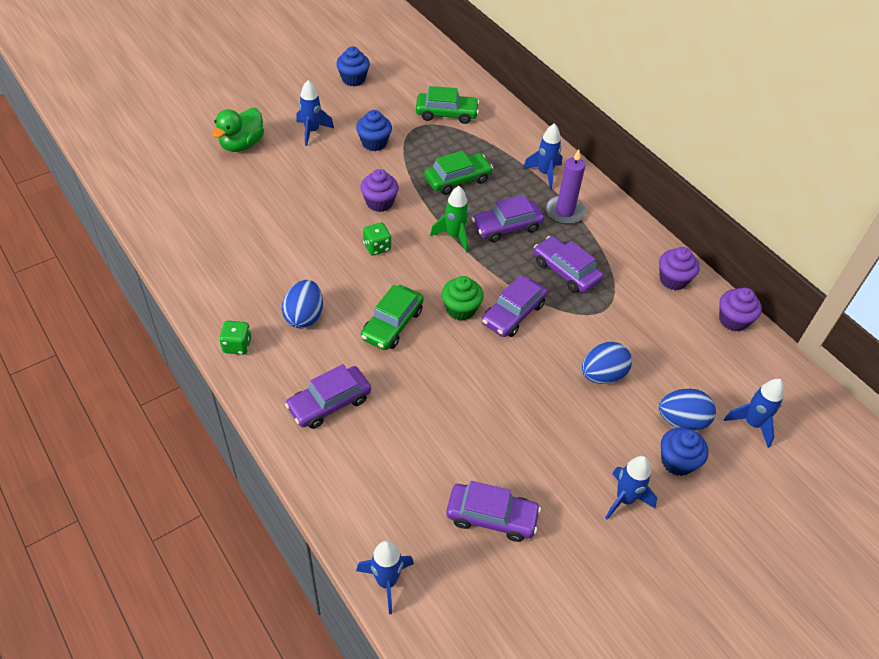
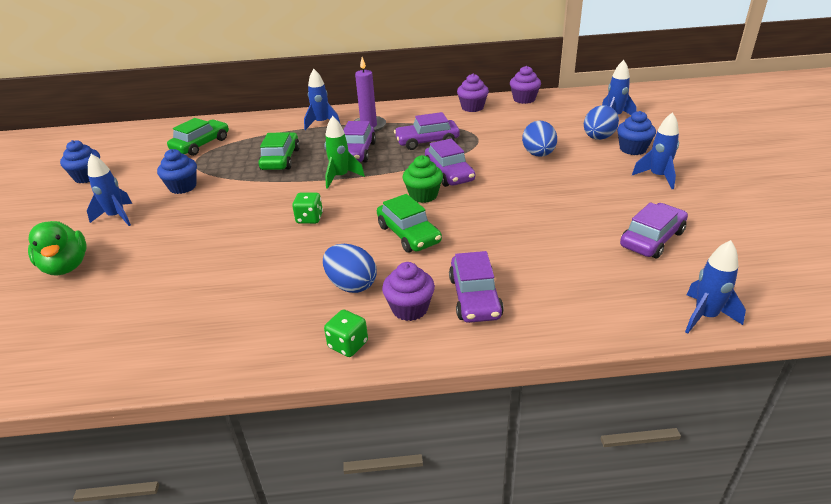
camera: 55 degrees left, 15 degrees down
purple cupcake [360,169,399,212] -> purple cupcake moved to [382,262,435,321]

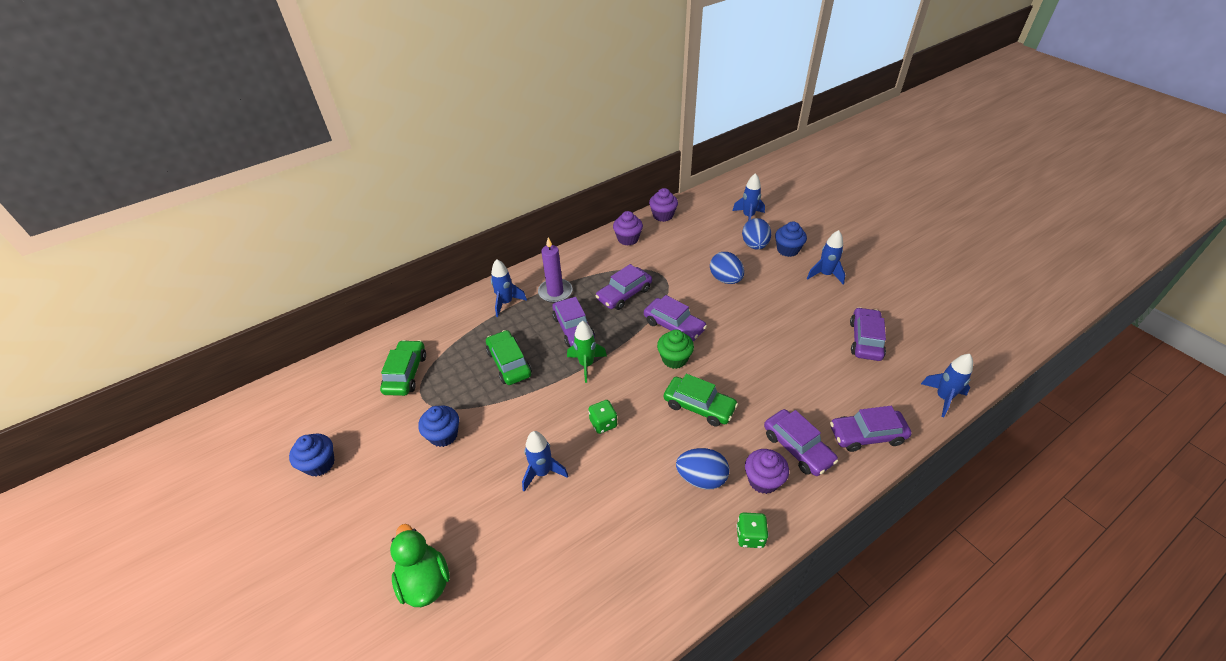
camera: 30 degrees left, 10 degrees up
green duck [28,221,87,276] -> green duck turned 150 degrees counterclockwise [390,524,450,607]
blue rocket [87,154,132,226] -> blue rocket moved to [522,431,568,492]
none -> purple car [830,406,912,452]

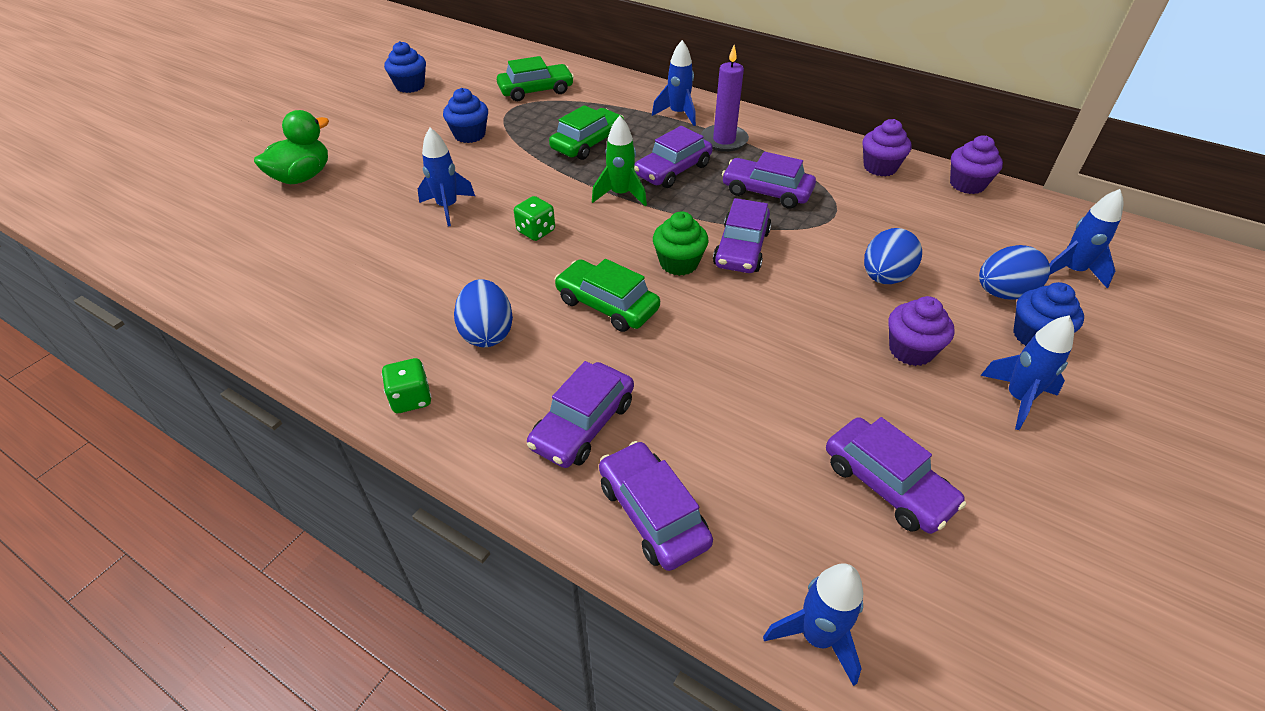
camera: 65 degrees right, 0 degrees up
green car [664,374,738,426] -> green car turned 120 degrees clockwise [554,259,660,332]
purple cupcake [745,449,789,494] -> purple cupcake moved to [888,296,955,366]
purple car [850,307,886,361] -> purple car turned 60 degrees clockwise [826,417,966,534]

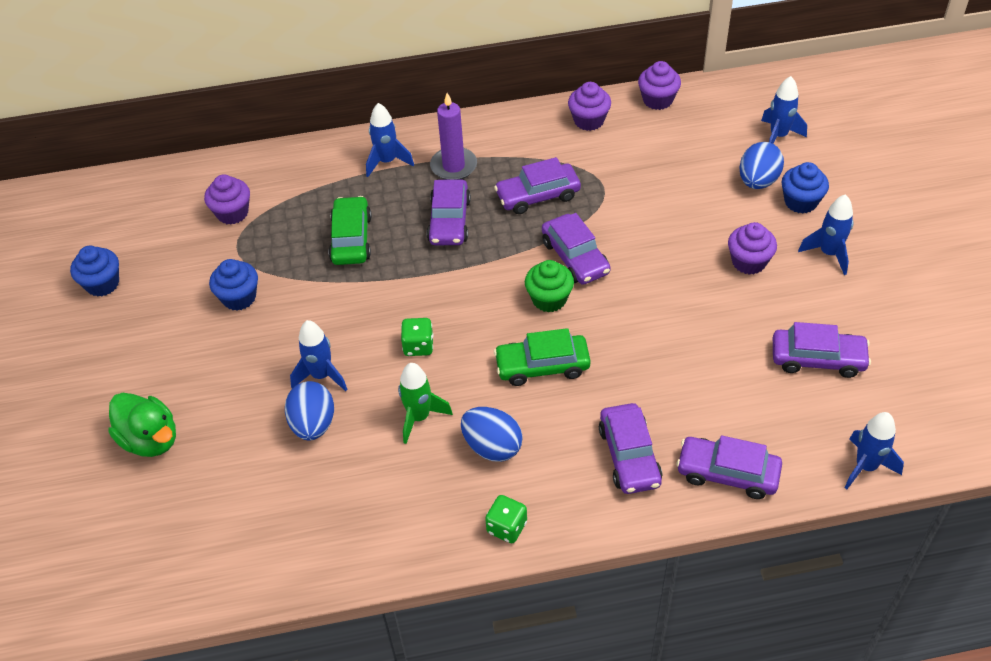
camera: 40 degrees left, 5 degrees up
green duck [254,110,329,184] -> green duck turned 135 degrees clockwise [108,393,176,457]
green car [497,56,574,101] -> purple cupcake [204,174,250,225]
green rocket [592,116,647,206] -> green rocket moved to [398,363,453,444]
blue egg [864,228,922,284] -> blue egg moved to [285,381,334,441]

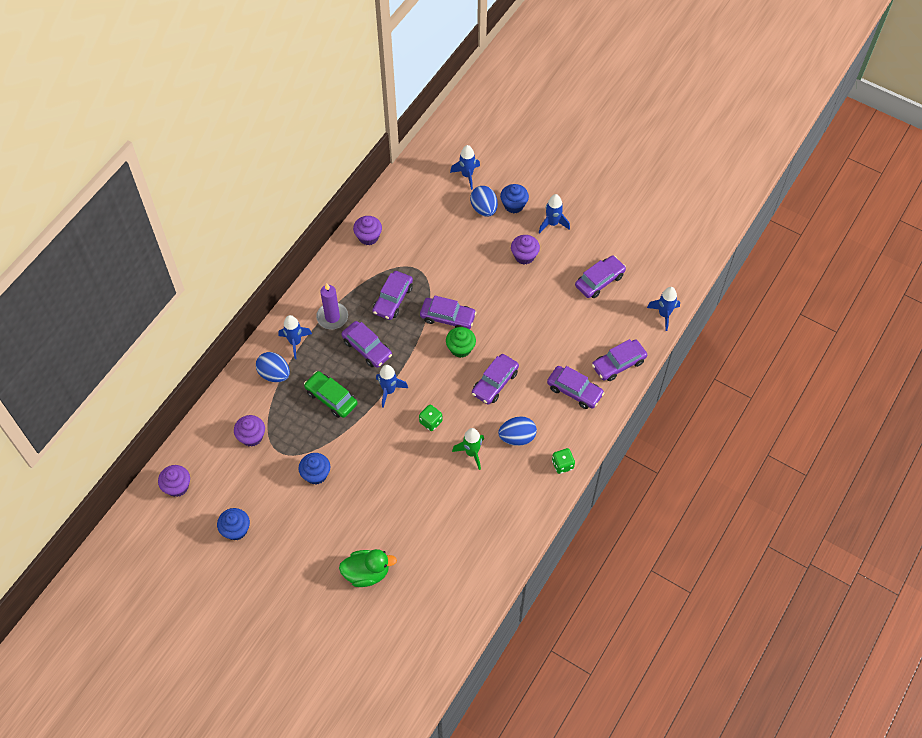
camera: 50 degrees left, 10 degrees up
blue egg [285,381,334,441] -> blue egg moved to [256,352,290,382]
blue rocket [290,320,348,391] -> blue rocket moved to [376,365,408,408]
green car [494,328,591,386] -> purple car [472,354,519,404]
purple cupcake [638,61,681,110] -> purple cupcake moved to [158,465,190,497]

